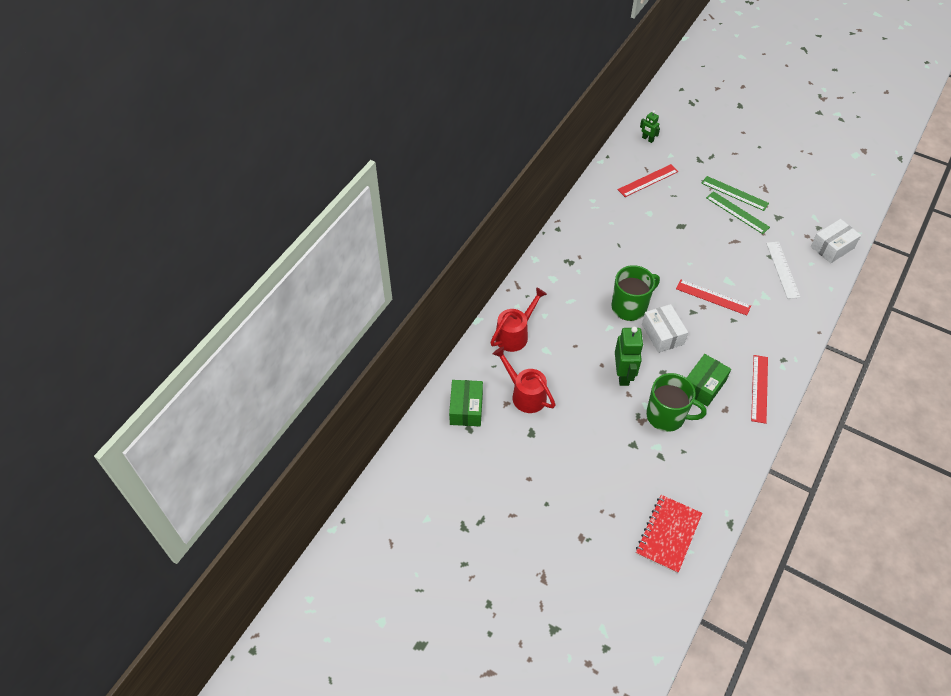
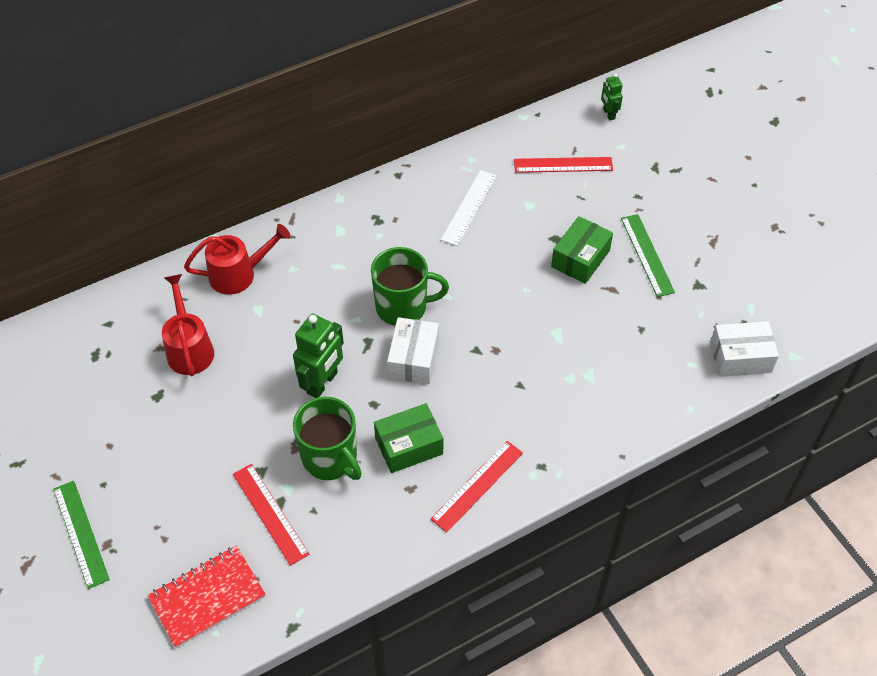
camera: 30 degrees right, 0 degrees up
green box [449,380,483,426] -> green box moved to [551,216,613,284]
red ruler [676,279,751,316] -> red ruler moved to [233,464,309,566]
green ruler [701,176,769,211] -> green ruler moved to [53,481,110,589]
white ruler [766,242,801,299] -> white ruler moved to [441,170,497,246]

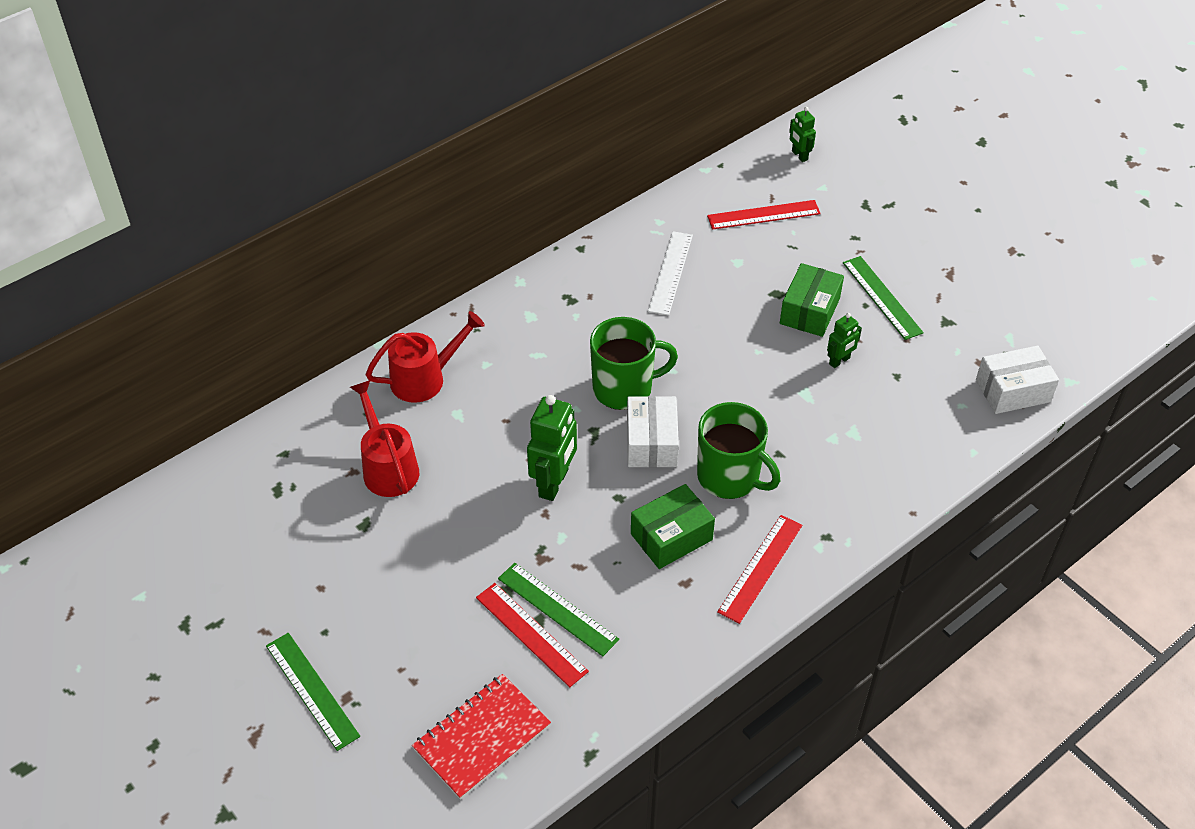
camera: 10 degrees left, 5 degrees down
green mug [293,397,362,480] -> green mug moved to [697,402,780,499]
none -> green ruler [498,563,619,656]
none -> green robot [827,313,862,368]

